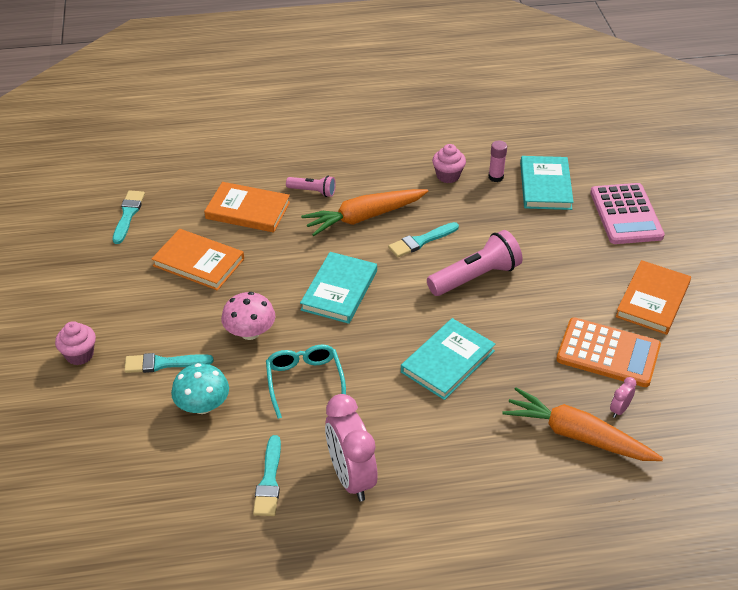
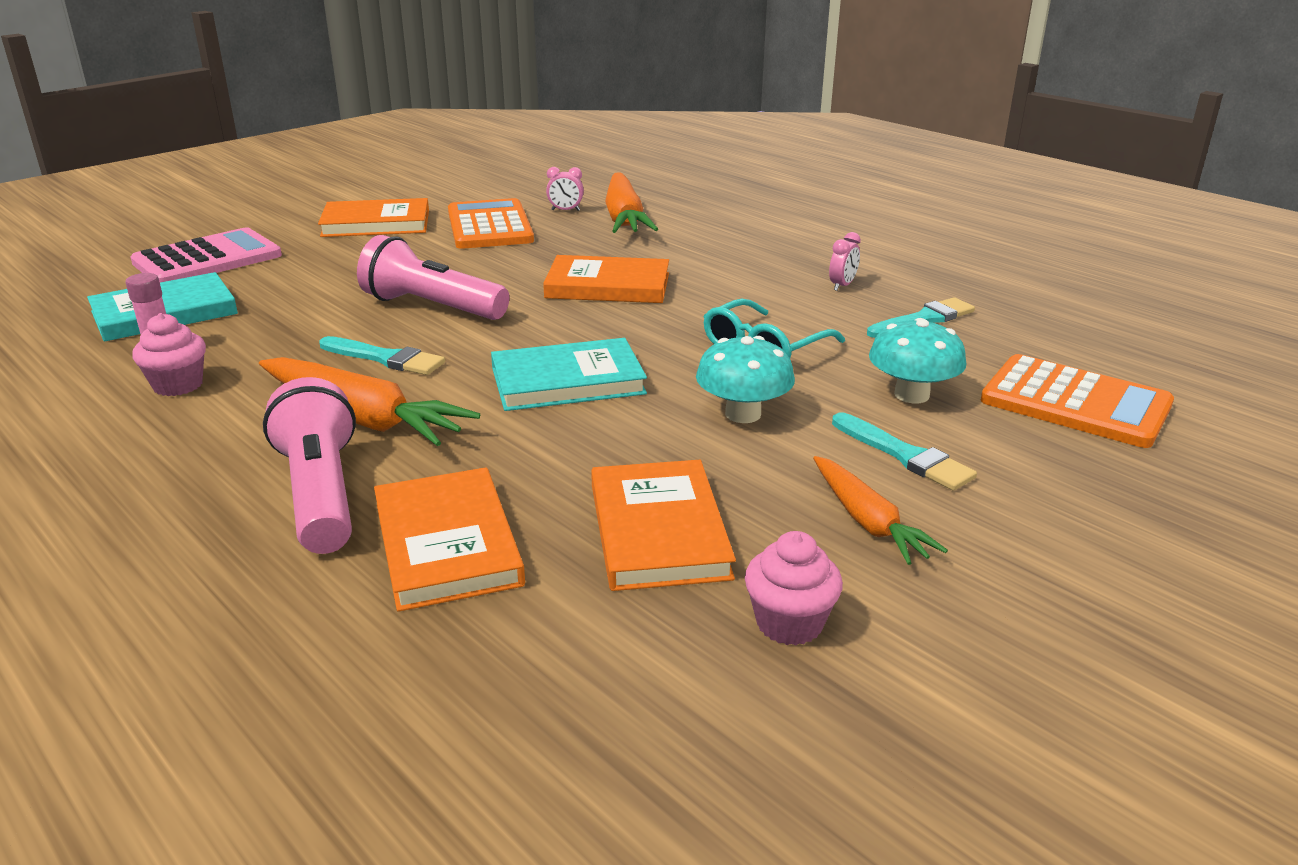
camera: 125 degrees left, 15 degrees down
pink cupcake [55,321,96,365] -> pink cupcake moved to [745,531,843,646]
turquoise brush [113,190,145,244] -> none
pink mushroom [221,292,275,340] -> turquoise mushroom [696,336,795,423]
pink flashlight [286,176,336,197] -> pink flashlight [263,377,356,554], size x1.82
pink clock [325,394,377,501] -> pink clock [829,232,861,291], size x0.43
turquoise book [401,318,496,400] -> orange book [543,255,669,303]
none -> orange carrot [813,456,948,565]
none -> orange calculator [981,354,1174,448]

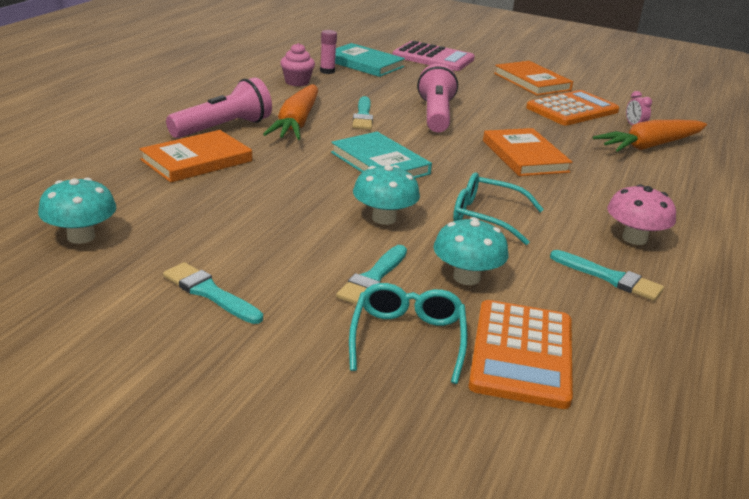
camera: 65 degrees right, 0 degrees up
orange book [591,460,736,591] -> none
pink cupcake [745,531,843,646] -> none
orange carrot [813,456,948,565] -> none
pink clock [829,232,861,291] -> pink mushroom [607,184,676,245]
none -> turquoise mushroom [38,178,116,244]
none -> turquoise brush [163,262,263,324]
none -> turquoise glasses [349,283,467,384]

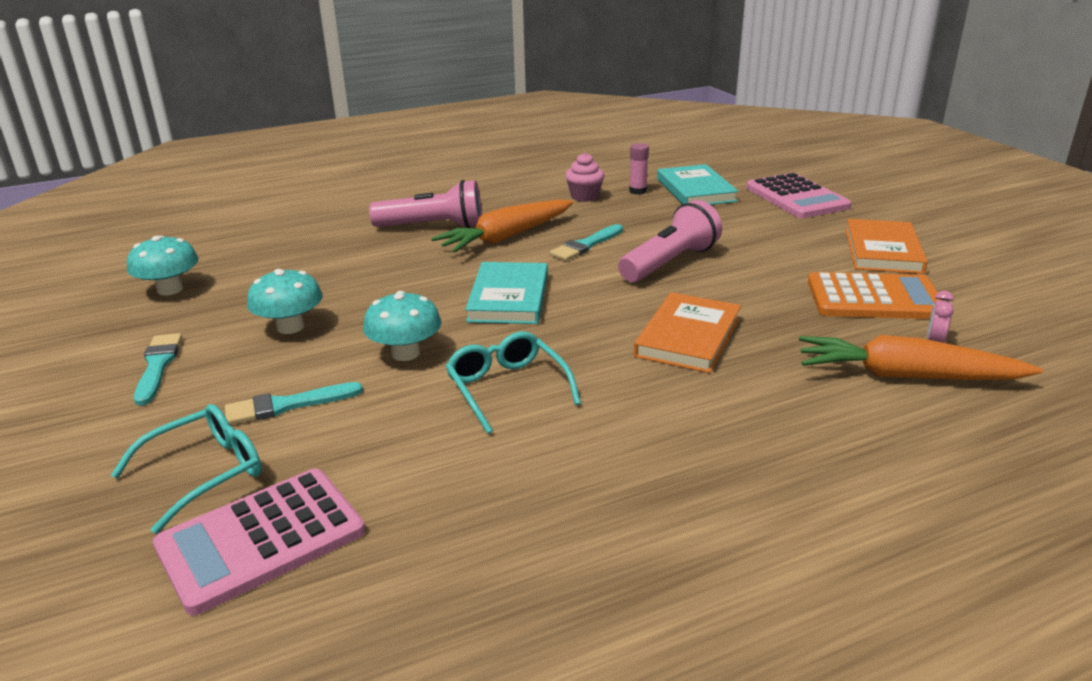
camera: 45 degrees right, 0 degrees up
orange book [140,130,252,182] -> none
turquoise mushroom [433,217,508,285] -> turquoise mushroom moved to [247,269,323,334]
orange calculator [468,300,573,409] -> pink calculator [153,469,365,615]
turquoise brush [550,250,664,301] -> none
pink mushroom [607,184,676,245] -> none

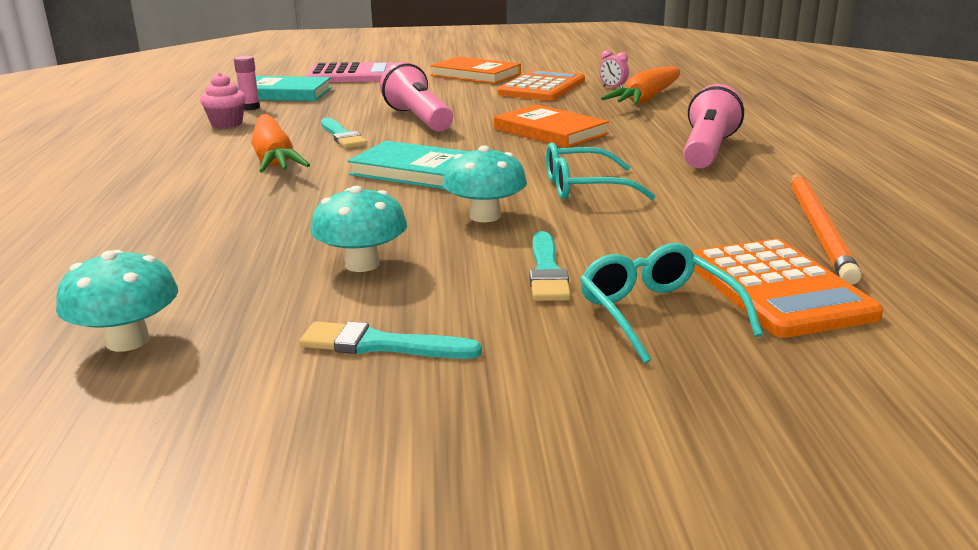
camera: 70 degrees left, 5 degrees down
pink calculator [153,469,365,615] -> orange calculator [692,239,883,338]
pink flashlight [369,180,482,228] -> pink flashlight moved to [683,84,744,169]
none -> orange pencil [791,174,862,285]

